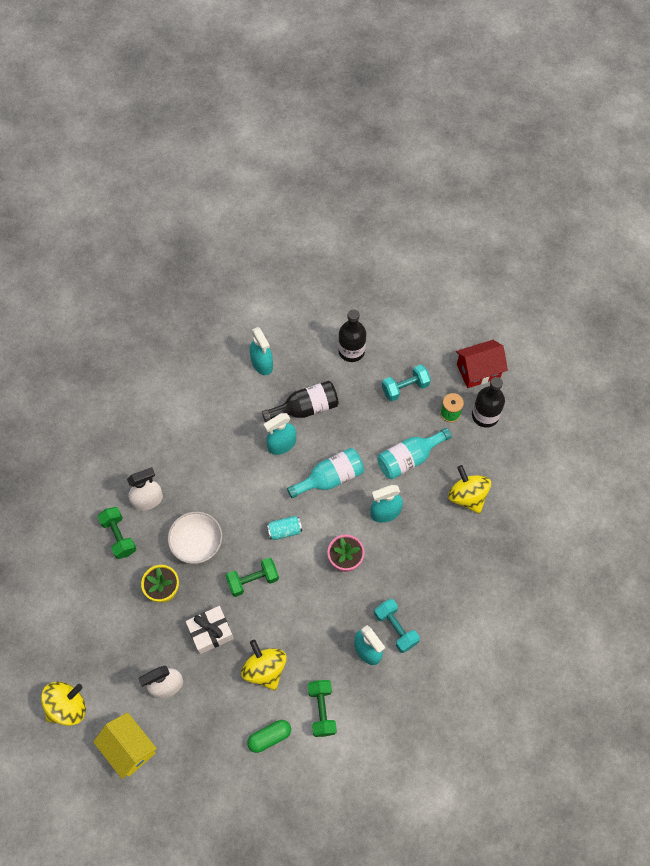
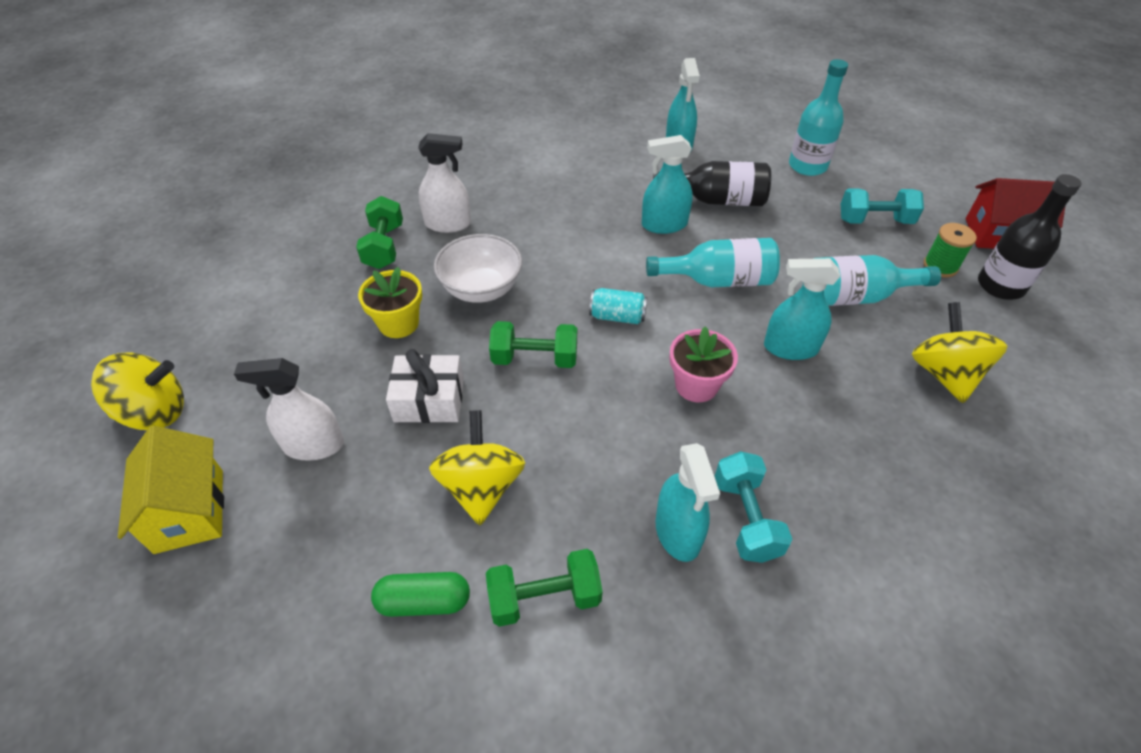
camera: 25 degrees right, 15 degrees down
green dumbbell [308,680,337,737] -> green dumbbell turned 60 degrees clockwise [486,549,603,627]
black bottle [338,309,366,362] -> turquoise bottle [789,59,848,176]

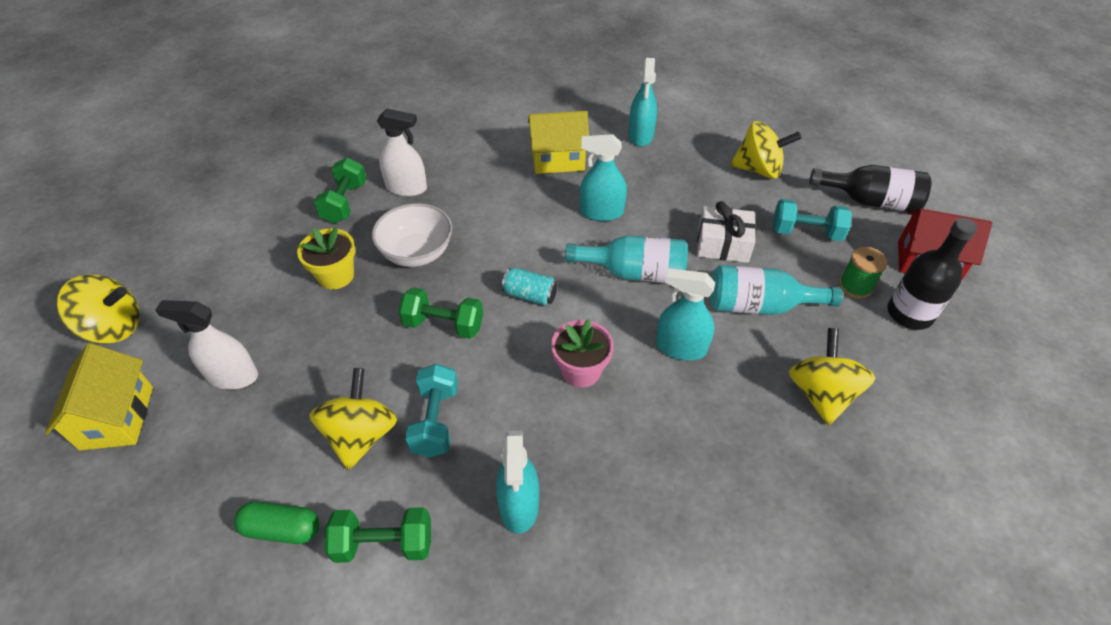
camera: 10 degrees right, 0 degrees up
white gift [386,349,464,423] -> white gift moved to [697,201,756,263]
black bottle [653,161,771,206] -> black bottle moved to [809,165,931,212]
turquoise dumbbell [715,451,792,563] -> turquoise dumbbell moved to [405,364,458,457]
turquoise bottle [789,59,848,176] -> yellow spinning top [730,121,801,179]
none -> yellow house [528,111,589,174]

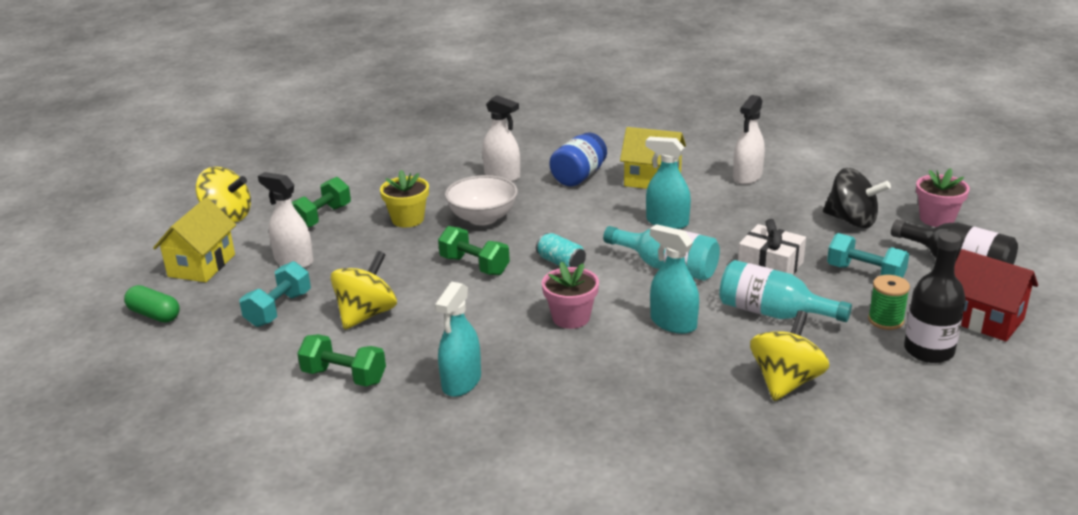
camera: 25 degrees right, 20 degrees down
green capsule [234,501,320,544] -> green capsule moved to [124,285,180,323]
green dumbbell [314,158,366,223] -> green dumbbell moved to [292,177,351,228]
turquoise dumbbell [405,364,458,457] -> turquoise dumbbell moved to [240,261,311,327]
turquoise spray bottle [628,58,657,147] -> white spray bottle [733,95,765,185]
yellow spinning top [730,121,801,179] -> black spinning top [823,168,891,228]
none -> blue jar [549,133,607,186]
none -> pink flower pot [916,168,970,227]

